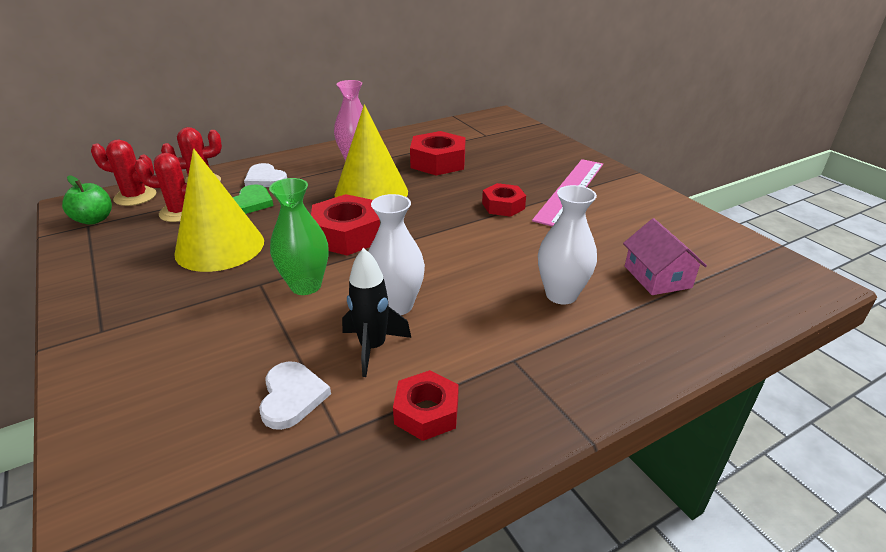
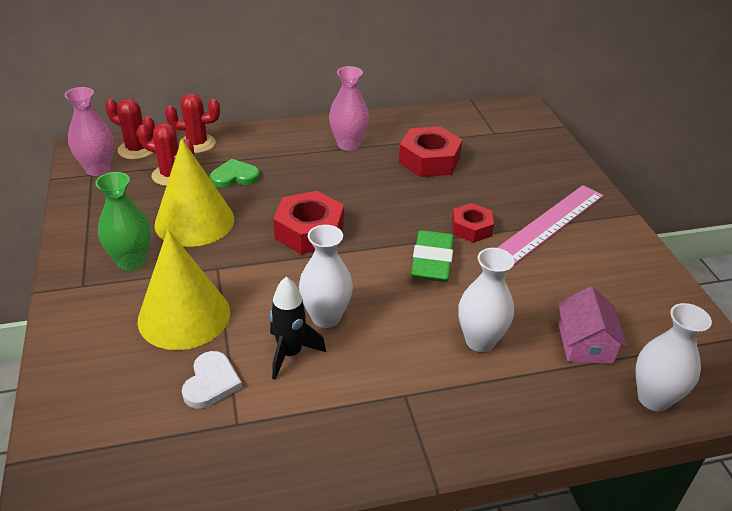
camera: 15 degrees right, 5 degrees up
green apple [62,175,112,225] -> pink vase [65,87,114,176]
green heart [233,185,274,214] -> green heart turned 135 degrees counterclockwise [210,159,260,188]
white heart [244,163,287,187] -> none
green vase [269,178,328,295] -> green vase moved to [95,172,151,271]
yellow cone [334,105,408,200] -> yellow cone moved to [137,229,230,350]
red nut [393,370,459,441] -> none
none -> green eraser [411,230,454,282]
none -> white vase [636,303,712,411]

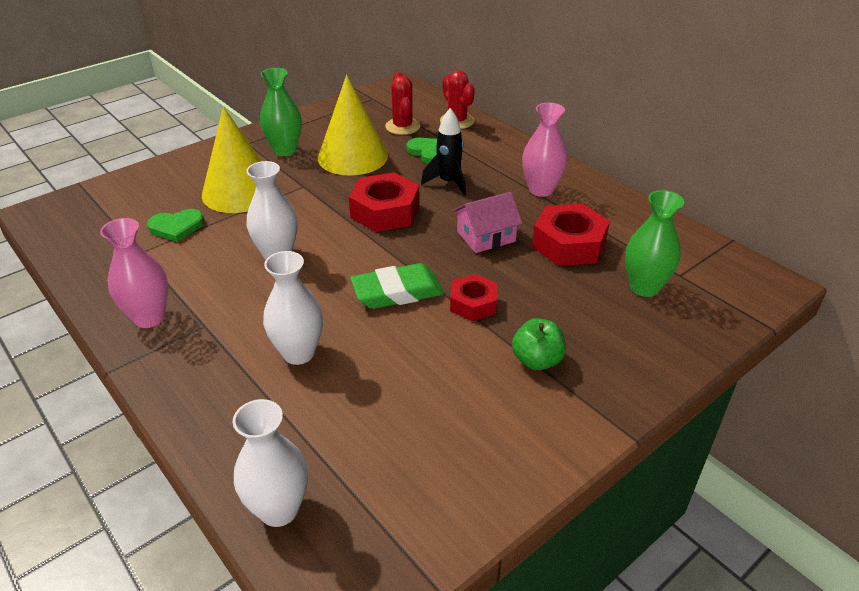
camera: 65 degrees right, 0 degrees up
pink vase [65,87,114,176] -> pink vase moved to [100,218,168,328]
red cactus [105,99,155,160] -> none
white heart [182,351,242,408] -> green heart [147,209,204,242]
black rocket [270,277,326,380] -> black rocket moved to [421,108,466,196]
pink ruler [497,185,604,265] -> green apple [512,318,566,370]
pink house [558,286,628,364] -> pink house moved to [453,192,523,253]
none -> green vase [625,190,684,297]

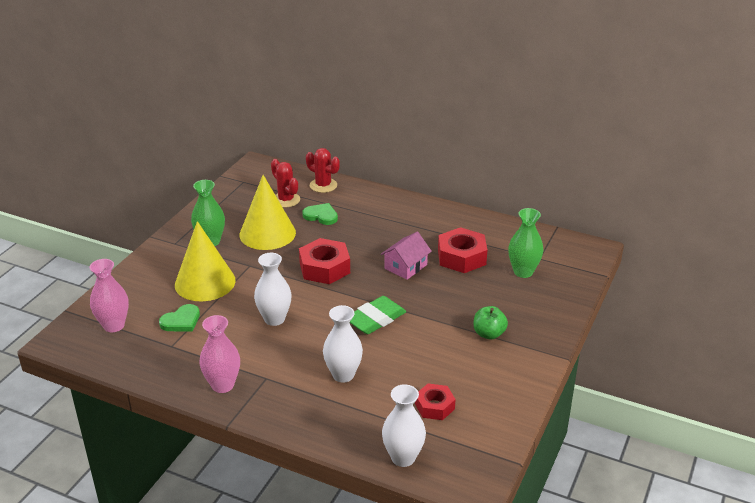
camera: 25 degrees left, 5 degrees down
black rocket [421,108,466,196] -> none
red nut [450,274,497,321] -> red nut moved to [415,383,456,420]
pink vase [522,103,567,197] -> pink vase moved to [89,259,129,332]

